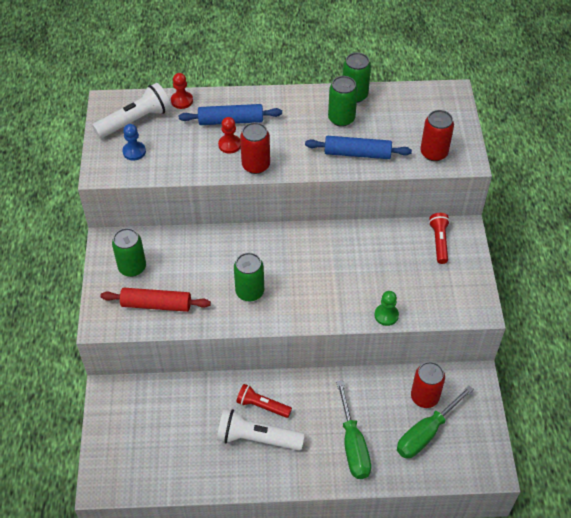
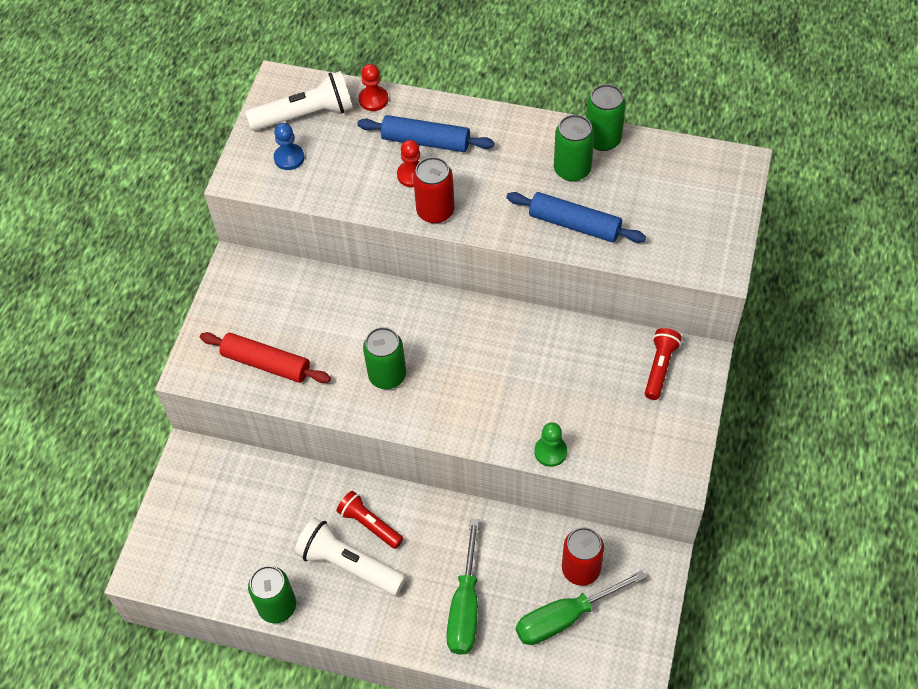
camera: 20 degrees right, 5 degrees up
green can [112,228,146,277] -> green can moved to [248,566,296,623]
red can [420,110,454,161] -> none

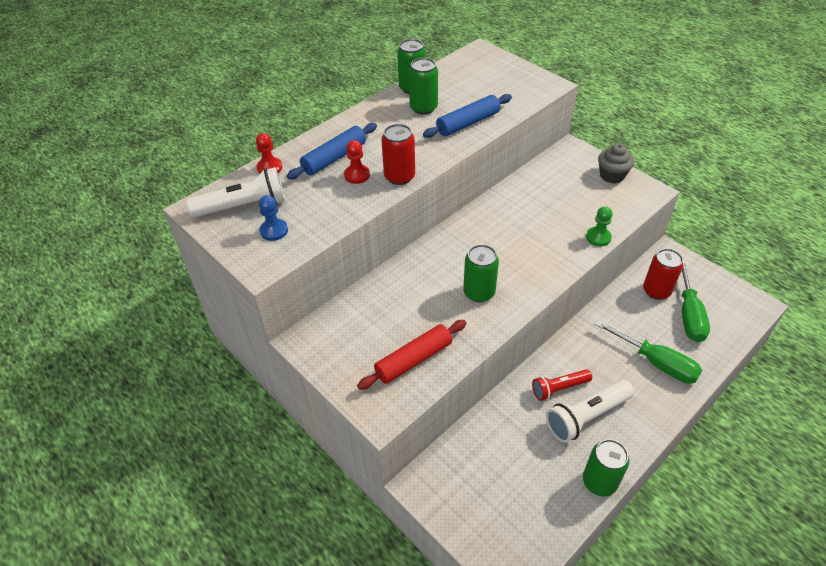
camera: 60 degrees left, 10 degrees down
white flashlight [245,71,353,131] -> white flashlight turned 60 degrees clockwise [186,167,286,217]
red flashlight [645,328,682,400] -> none
none -> grey cupcake [598,143,634,183]

